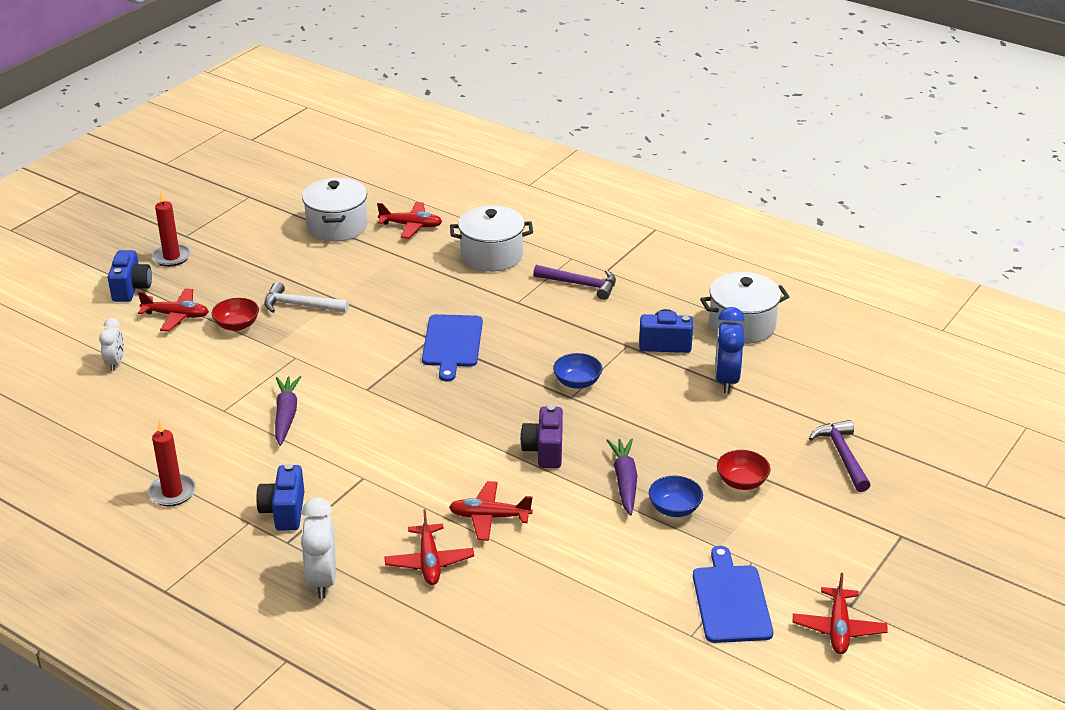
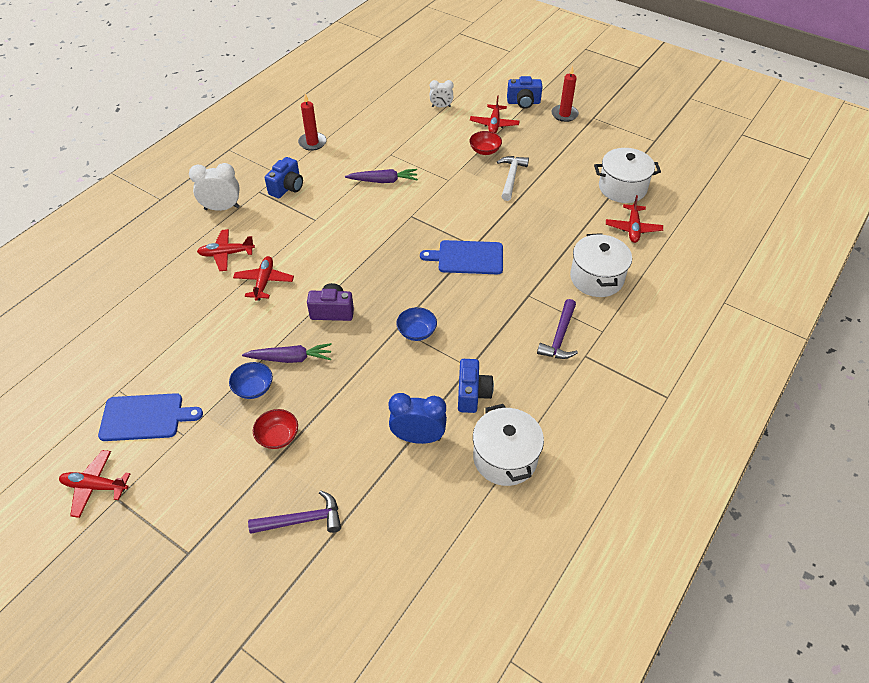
camera: 90 degrees right, 15 degrees up
blue camera [256,463,305,531] -> blue camera turned 120 degrees clockwise [265,157,303,198]

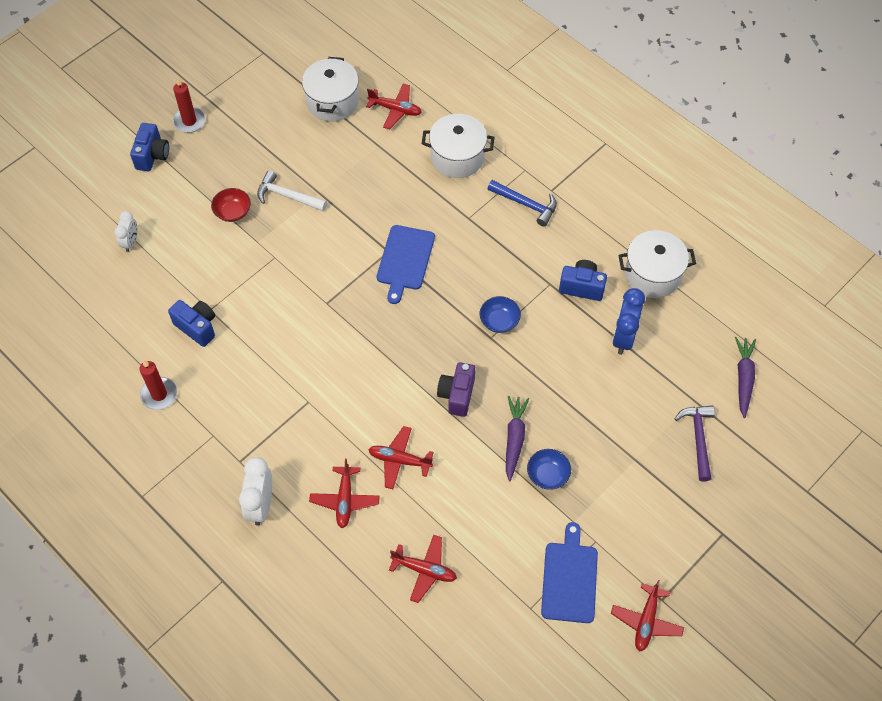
camera: 80 degrees left, 10 degrees up
red bowl [253,409,298,449] -> none
blue camera [265,157,303,198] -> blue camera moved to [168,300,215,347]
purple carrot [345,169,418,183] -> purple carrot moved to [735,337,756,418]
red plane [470,95,520,133] -> red plane moved to [389,535,457,603]
purple hammer [537,299,578,359] -> blue hammer [488,180,557,227]

